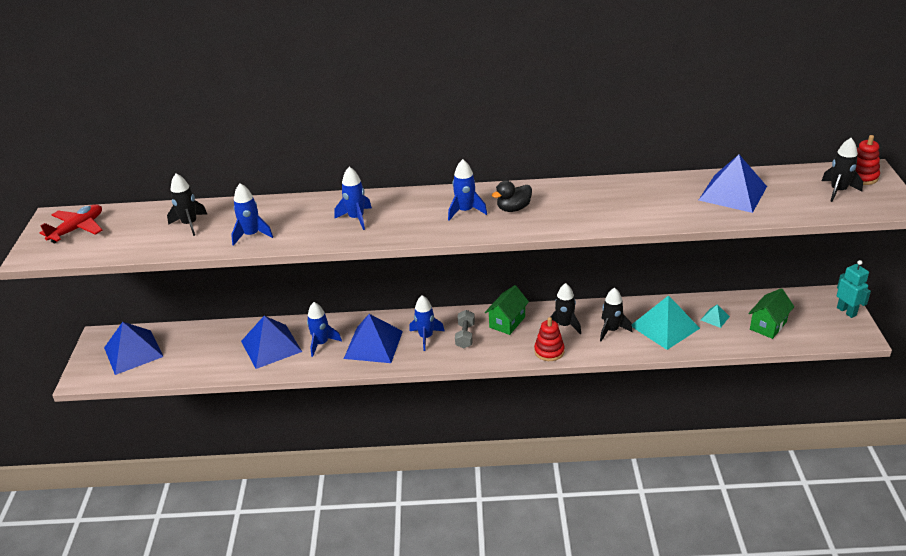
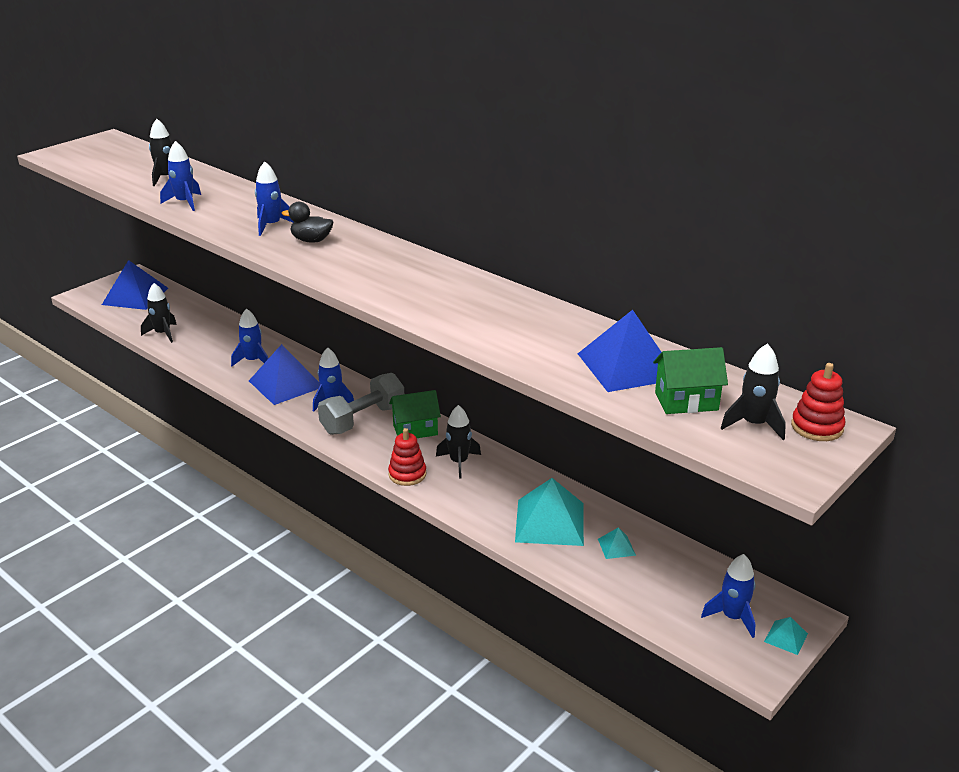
camera: 40 degrees right, 5 degrees down
red plane [39,204,102,243] -> none
blue pyramid [241,316,302,369] -> none
blue rocket [448,159,487,221] -> blue rocket moved to [701,554,756,638]
grey dumbbell [455,310,475,349] -> grey dumbbell [318,373,404,435], size x1.73
black duck [492,181,532,212] -> black duck moved to [282,202,333,243]
black rocket [600,288,632,341] -> black rocket moved to [141,283,177,343]
green house [748,288,794,339] -> green house moved to [653,347,728,414]
turquoise robot [837,260,871,318] -> turquoise pyramid [764,617,808,655]

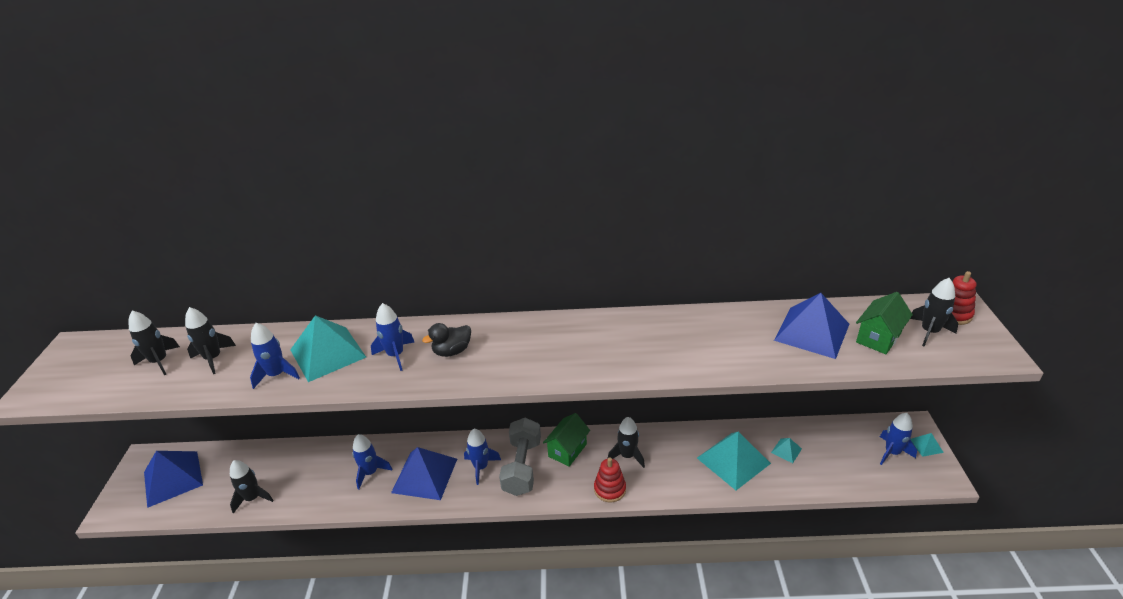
camera: 40 degrees left, 5 degrees up
none -> black rocket [129,311,180,375]
none -> turquoise pyramid [290,315,366,382]

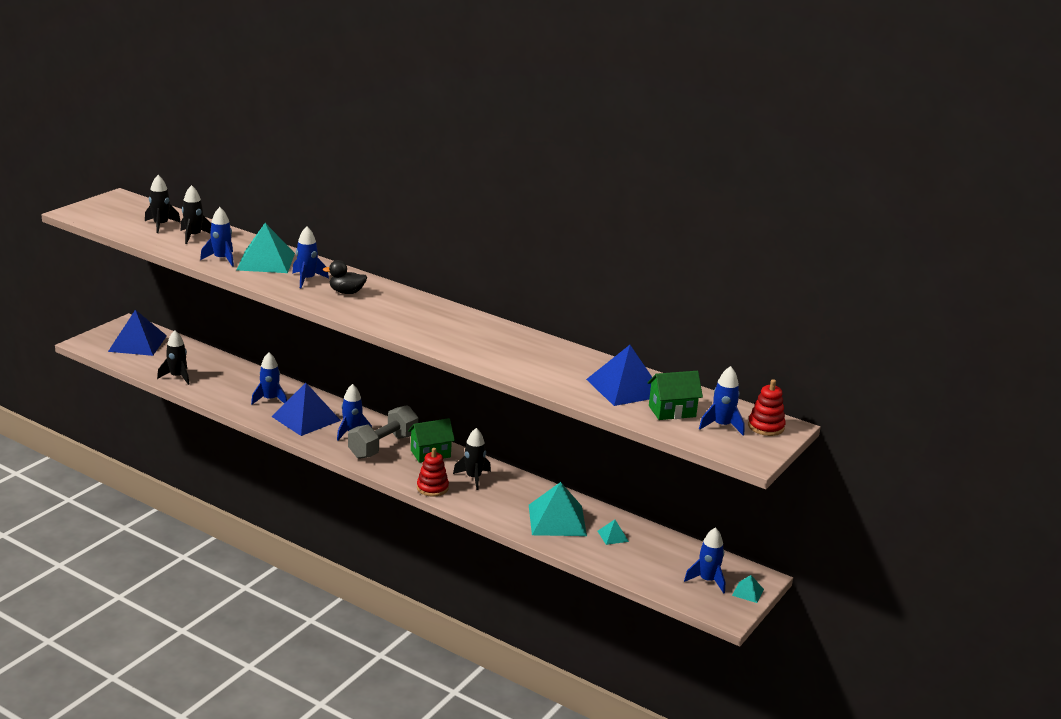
camera: 30 degrees right, 10 degrees down
black rocket [910,278,959,347] -> blue rocket [699,366,745,436]

